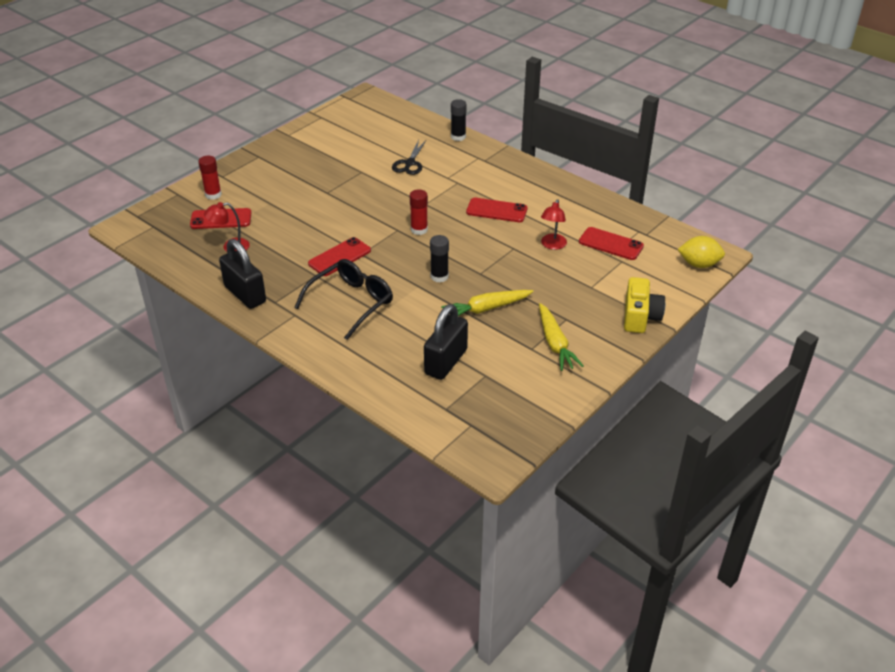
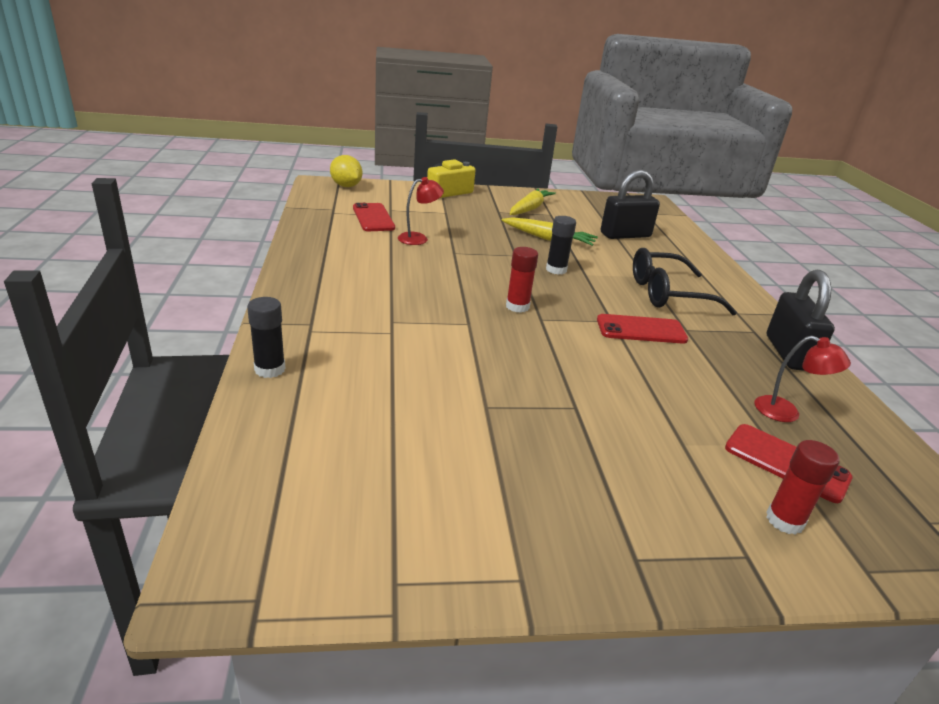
camera: 140 degrees left, 10 degrees down
black scissors [392,140,426,175] -> none
red phone [466,198,527,222] -> none

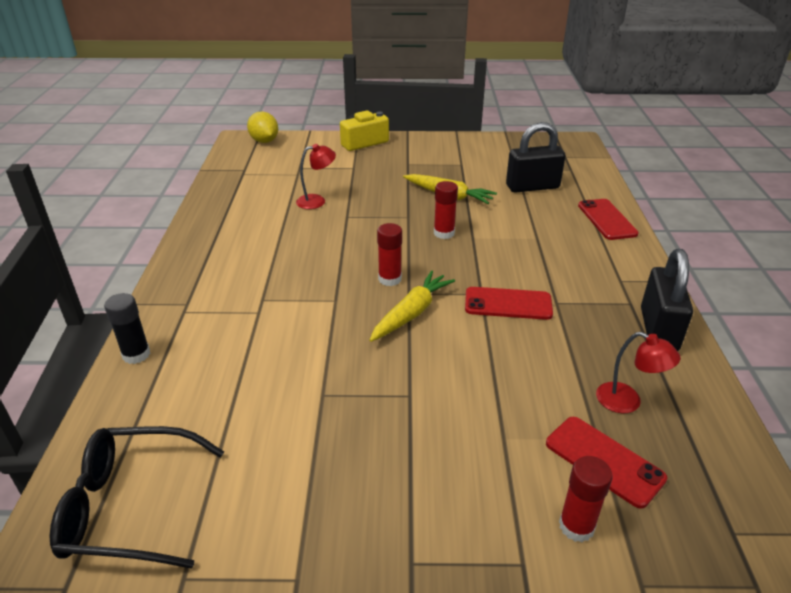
camera: 10 degrees right, 5 degrees up
red phone [353,203,395,231] -> red phone moved to [578,199,639,240]
yellow carrot [510,188,556,215] -> yellow carrot moved to [369,271,455,342]
black glue stick [546,216,576,275] -> red glue stick [434,181,458,239]
black glasses [633,248,737,315] -> black glasses moved to [50,426,224,569]

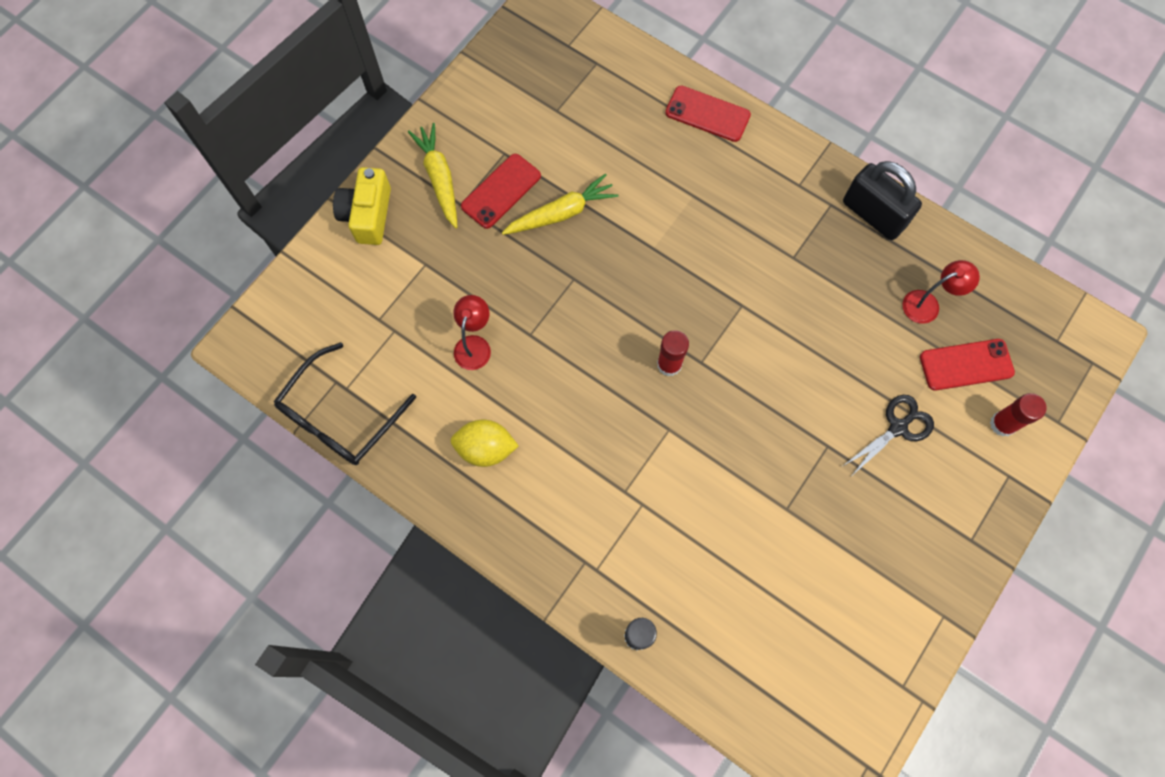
camera: 55 degrees left, 35 degrees up
black glasses [50,426,224,569] -> black glasses moved to [274,342,416,465]
yellow lemon [247,112,278,143] -> yellow lemon moved to [450,420,518,467]
yellow carrot [369,271,455,342] -> yellow carrot moved to [408,123,457,228]
red glue stick [434,181,458,239] -> none
red phone [465,287,553,320] -> red phone moved to [461,154,541,229]
black padlock [506,122,565,193] -> none
none -> black scissors [843,395,934,475]

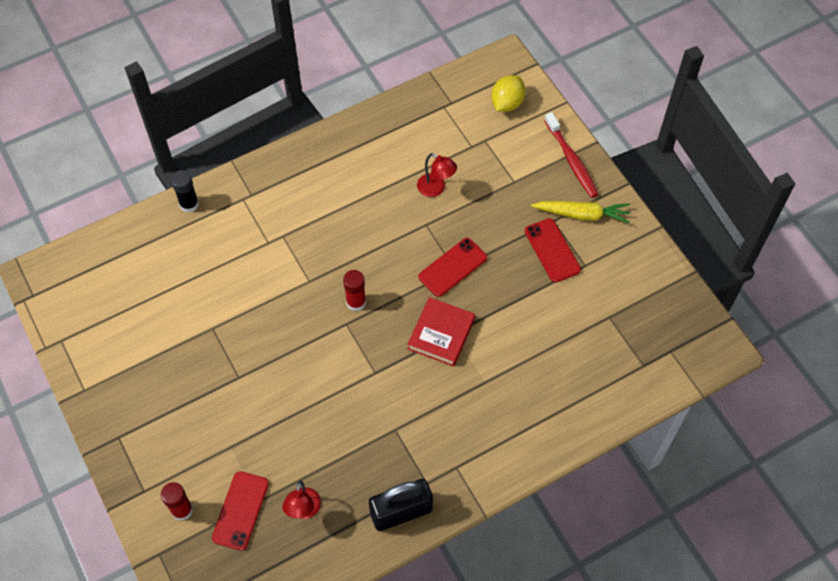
camera: 115 degrees right, 10 degrees down
black glasses [274,342,416,465] -> none
yellow camera [333,167,391,245] -> red toothbrush [544,112,598,198]
yellow lemon [450,420,518,467] -> yellow lemon moved to [491,75,526,112]
yellow carrot [502,173,618,235] -> none
red phone [665,85,751,142] -> red phone moved to [418,238,487,297]
black scissors [843,395,934,475] -> none
none -> red book [408,297,475,367]

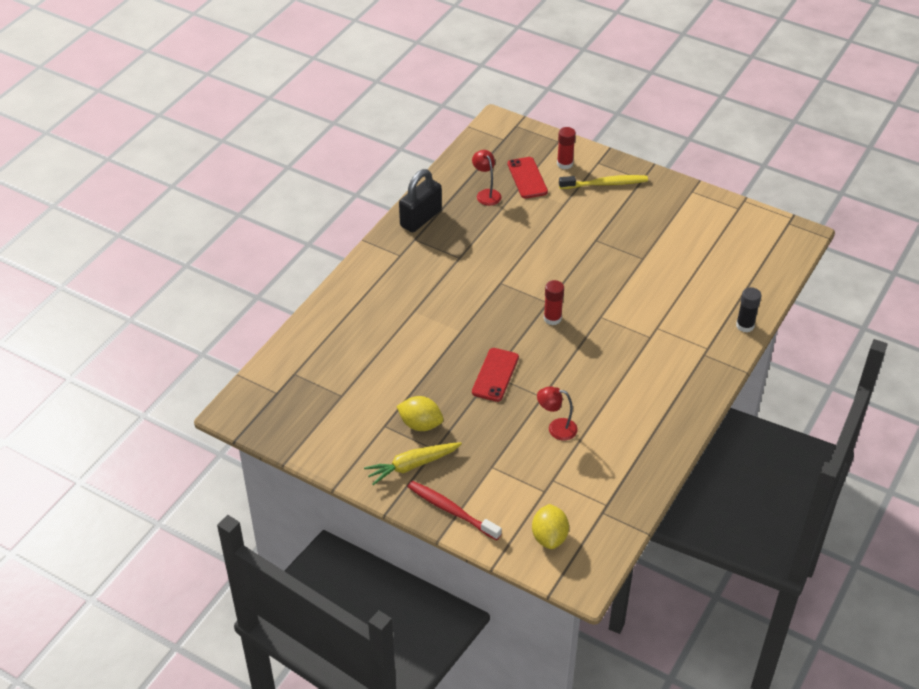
camera: 150 degrees right, 15 degrees down
red book [408,297,475,367] -> none
red phone [525,218,581,283] -> yellow lemon [396,396,443,431]
none -> yellow toothbrush [559,175,648,189]

